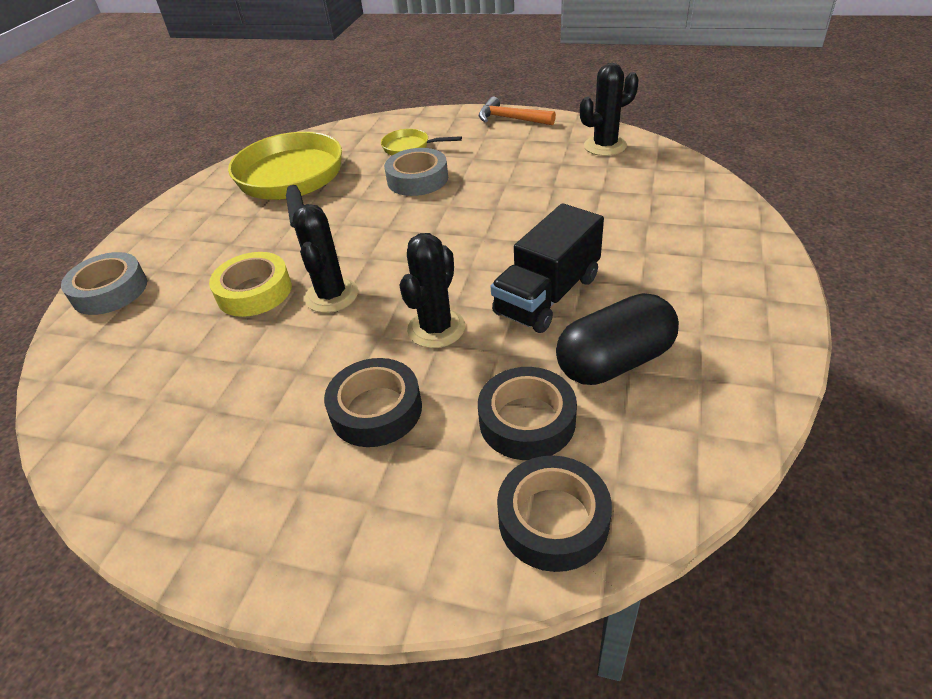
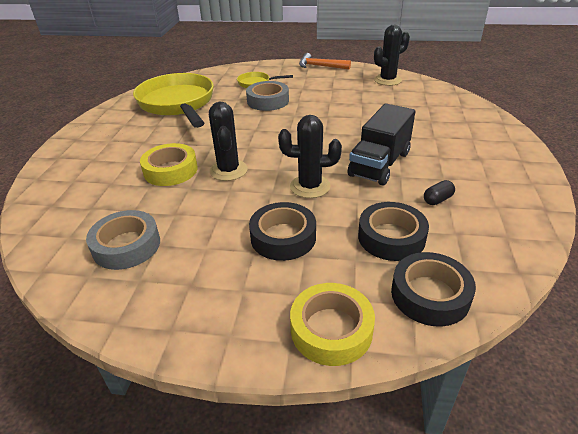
camera: 10 degrees left, 5 degrees down
grey tape [61,252,147,315] -> grey tape moved to [86,210,160,270]
black cactus [399,233,465,348] -> black cactus turned 75 degrees clockwise [278,115,342,198]
black capsule [556,293,679,385] -> black capsule [424,180,455,205], size x0.42
none -> yellow tape [290,283,375,366]

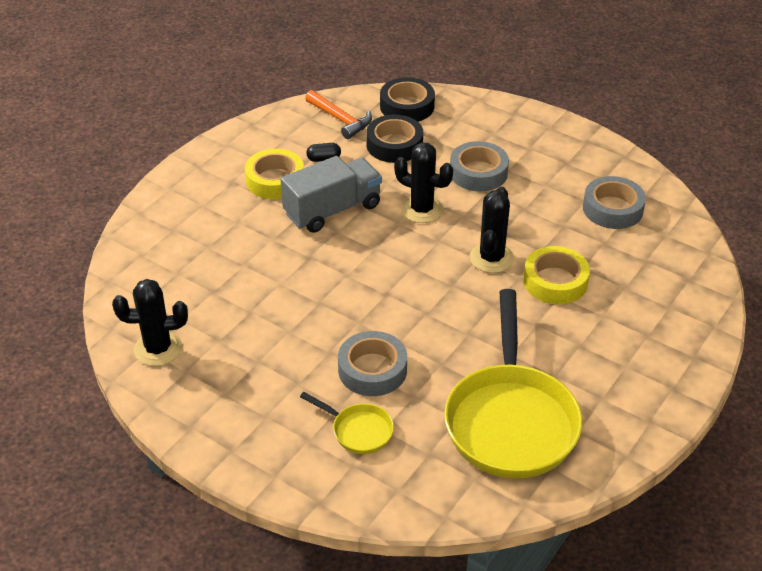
camera: 155 degrees left, 5 degrees up
black tape [249,202,316,261] -> grey tape [450,141,509,191]
yellow tape [290,283,375,366] -> yellow tape moved to [245,149,304,199]
orange hammer [299,53,351,70] -> orange hammer moved to [305,90,372,139]
black truck [348,104,415,186] -> grey truck [280,156,382,233]

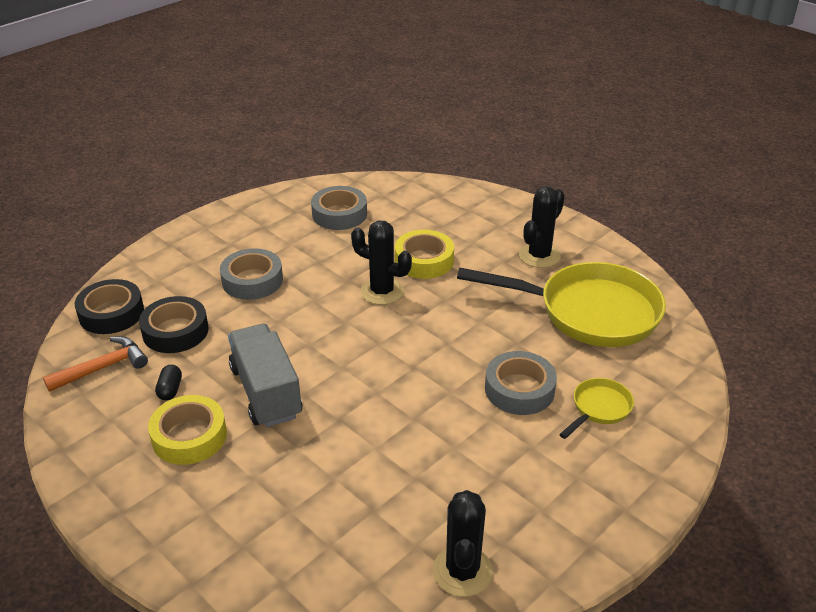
camera: 80 degrees left, 5 degrees down
black cactus [394,142,453,223] -> black cactus moved to [519,187,565,268]

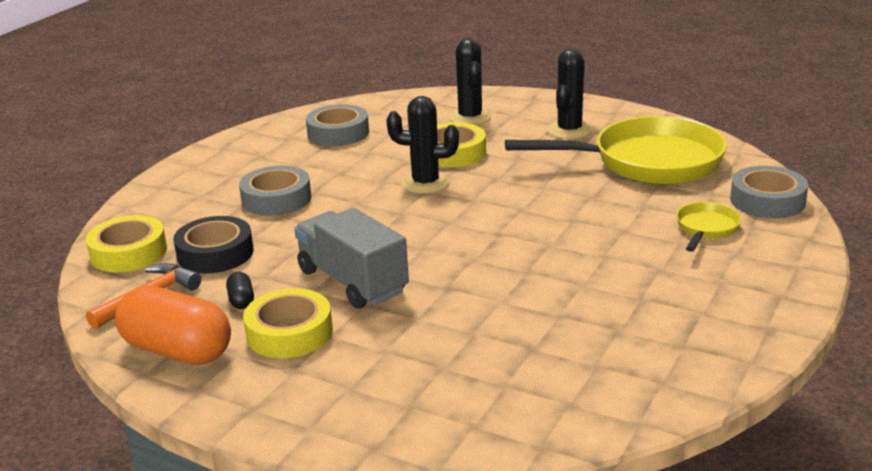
camera: 15 degrees left, 10 degrees down
black tape [75,279,144,334] -> yellow tape [86,215,167,272]
black cactus [433,490,493,597] -> black cactus moved to [449,38,492,125]
grey tape [485,351,557,415] -> grey tape moved to [730,166,808,218]
none -> orange capsule [115,286,231,365]

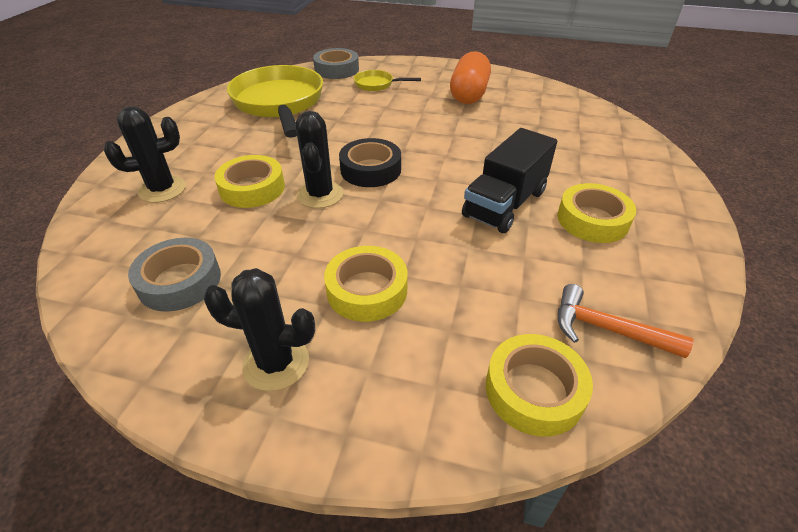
camera: 105 degrees left, 15 degrees up
orange capsule [115,286,231,365] -> orange capsule moved to [450,51,491,104]
black tape [173,216,254,273] -> black tape moved to [339,138,401,187]
black capsule [226,272,254,309] -> none
grey tape [239,165,311,216] -> yellow tape [324,246,408,322]
grey truck [294,208,409,309] -> black truck [462,128,557,233]
black cactus [547,49,592,139] -> black cactus moved to [203,268,315,391]

